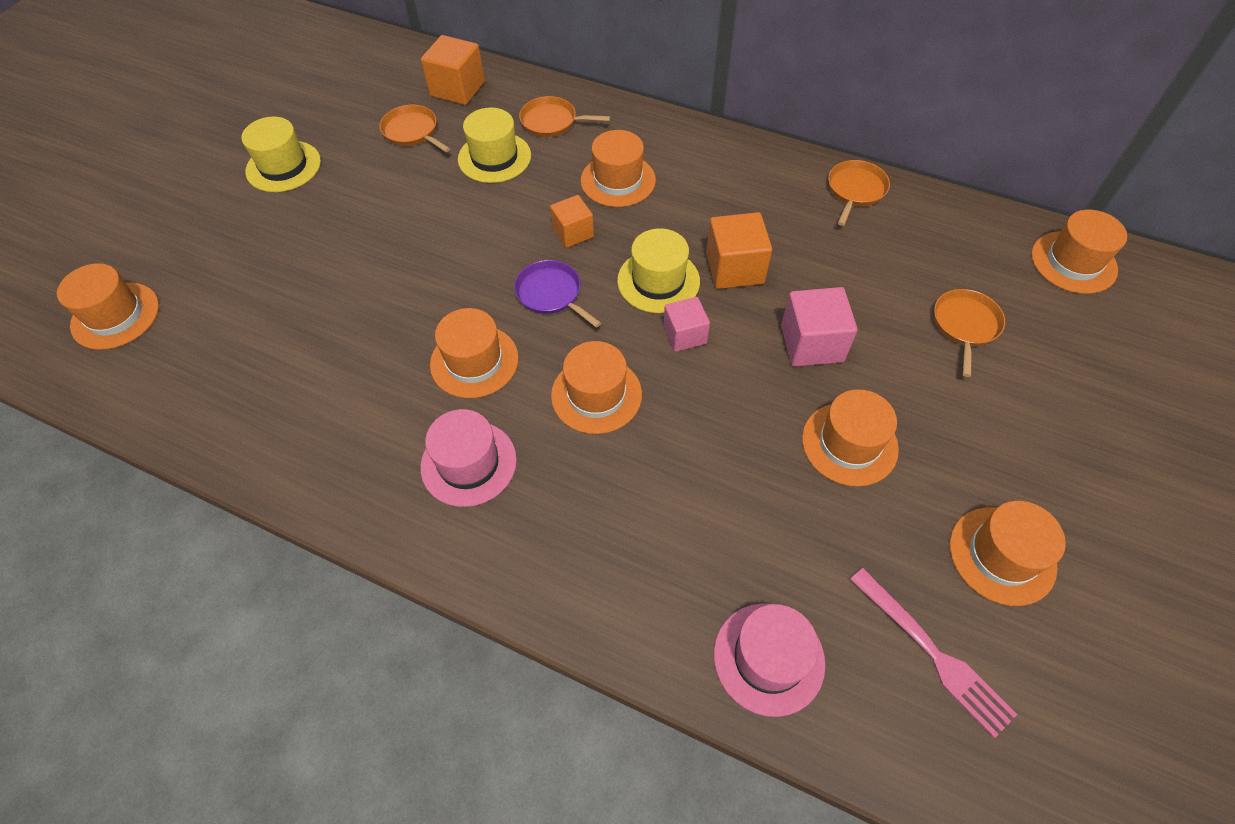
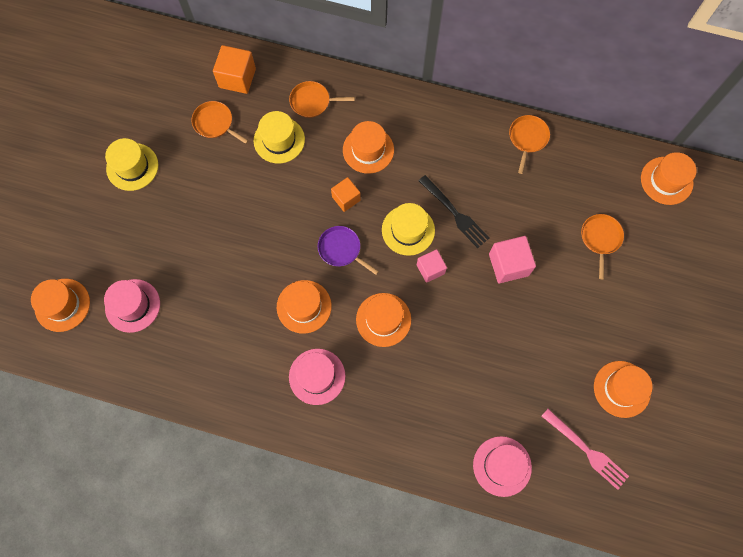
camera: 10 degrees left, 15 degrees up
orange cube [706,212,772,289] -> black fork [419,175,489,248]
orange hat [802,389,899,486] -> none
none -> pink hat [104,279,160,333]

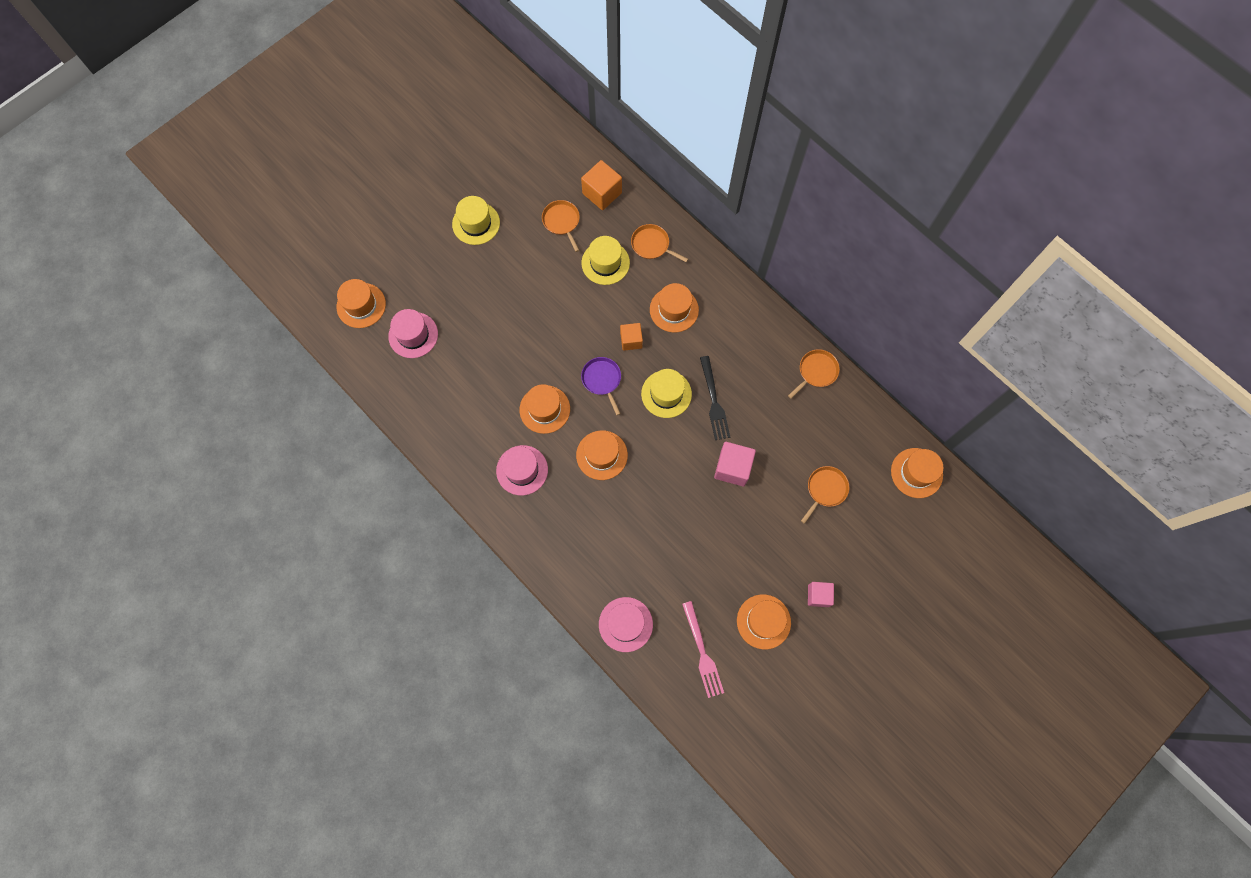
camera: 30 degrees right, 0 degrees up
pink cube [417,249,447,283] -> pink cube moved to [808,582,834,607]

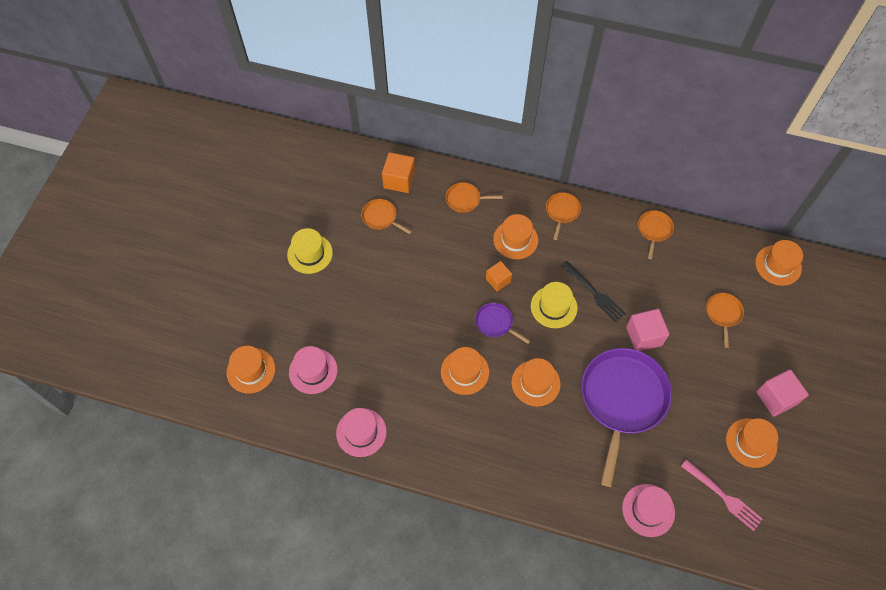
camera: 30 degrees left, 10 degrees down
pink hat [496,445,548,496] -> pink hat moved to [336,408,387,457]
yellow hat [582,236,630,285] -> none
pink cube [808,582,834,607] -> pink cube [756,369,809,417], size x1.52
none -> orange pan [546,193,581,240]
none -> purple pan [581,348,672,487]

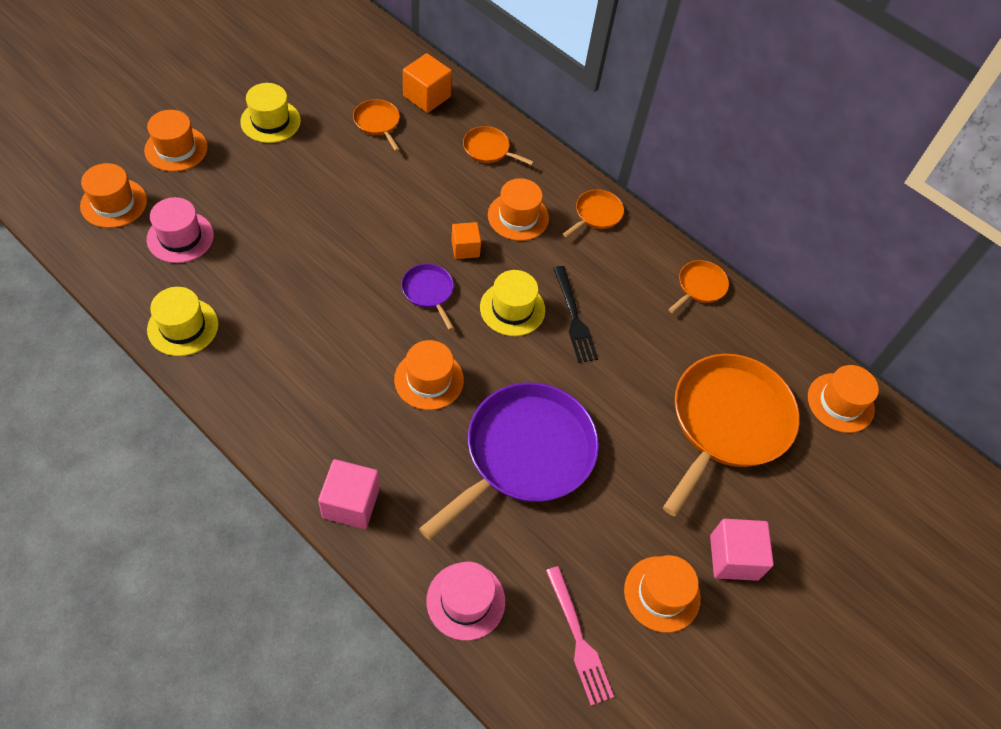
camera: 20 degrees right, 5 degrees down
pink hat [336,408,387,457] -> yellow hat [147,287,218,356]
orange hat [441,347,489,395] -> orange hat moved to [144,110,208,172]
pink cube [626,309,669,351] -> pink cube moved to [318,459,380,529]
orange pan [706,293,744,348] -> orange pan [663,354,800,516], size x2.28

